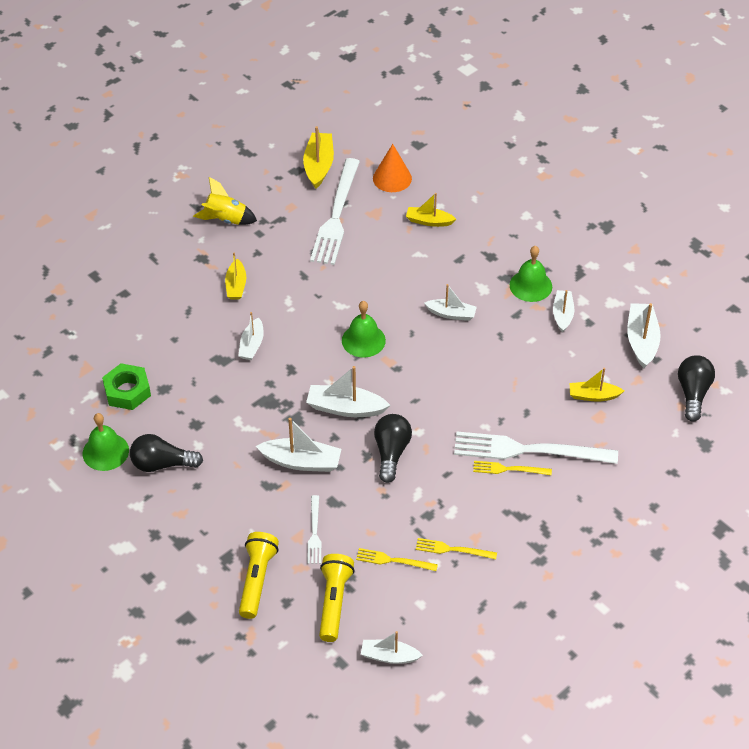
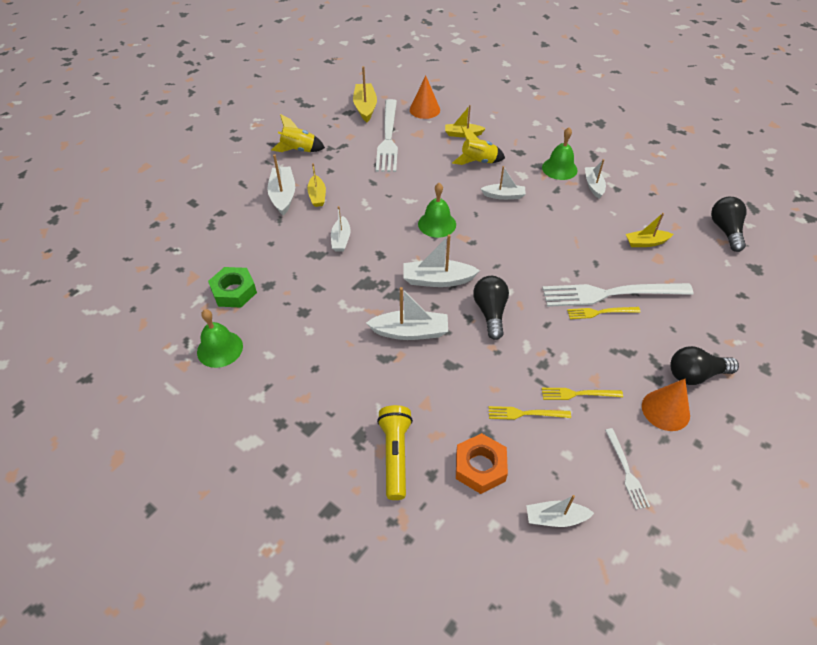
camera: 10 degrees left, 0 degrees up
black light bulb [130,434,203,472] -> black light bulb moved to [670,346,739,385]
white fork [307,495,321,564] -> white fork moved to [605,428,650,510]
yellow flashlight [319,554,355,642] -> orange nut [456,433,508,494]
white boat [627,303,661,368] -> white boat moved to [267,155,295,216]
none -> yellow rocket [452,126,505,165]
none -> orange cone [642,379,690,431]

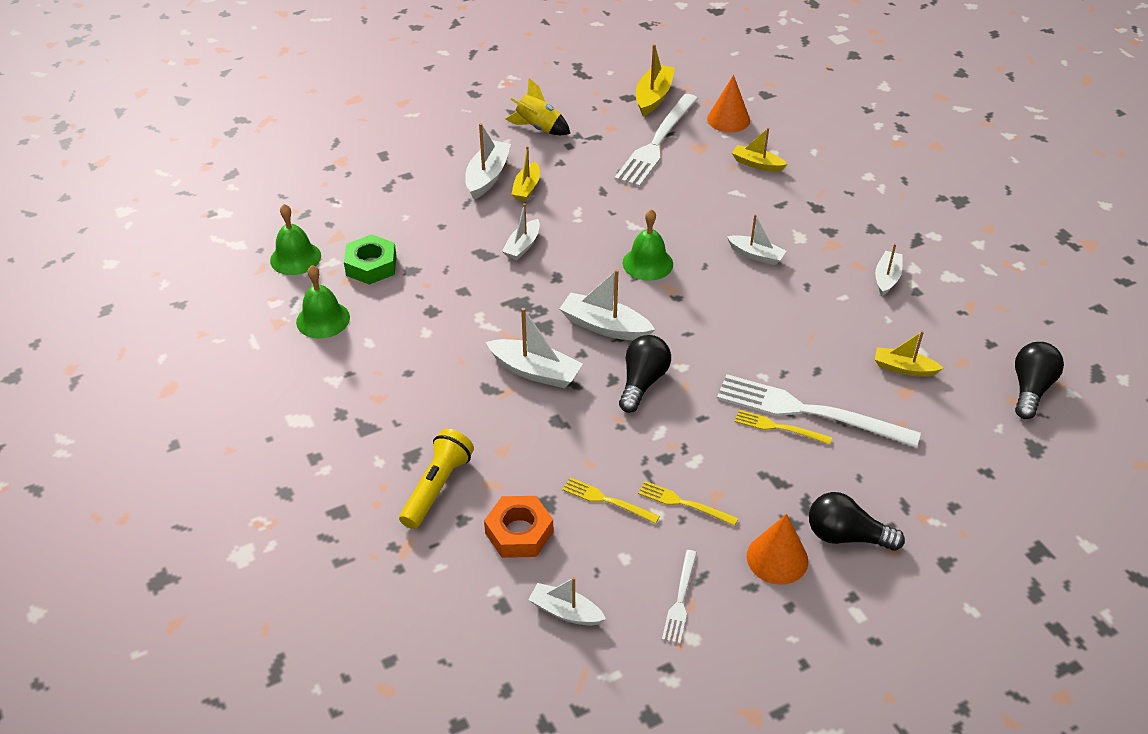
camera: 25 degrees right, 5 degrees down
yellow rocket [452,126,505,165] -> none
green bell [542,127,578,180] -> green bell moved to [270,204,321,275]

